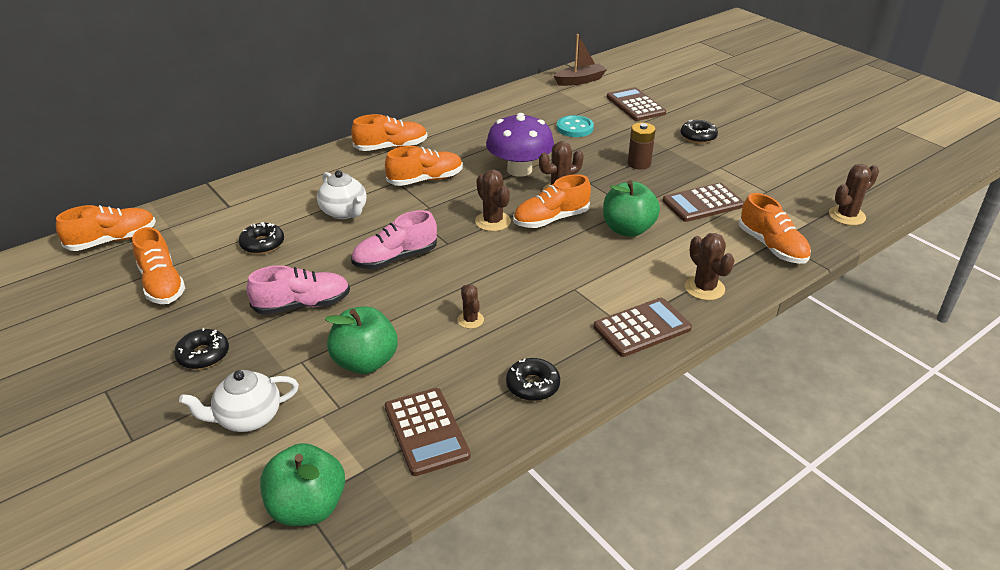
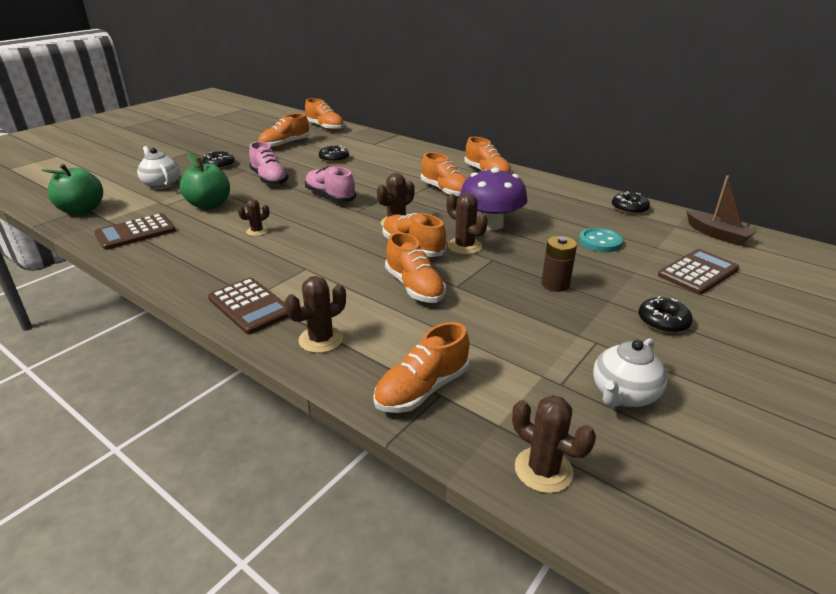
camera: 75 degrees right, 5 degrees down
white teapot [317,170,367,219] -> white teapot moved to [593,338,667,407]
black donut [506,358,560,401] -> black donut moved to [612,191,650,214]
green apple [603,180,660,237] -> orange shoe [385,232,446,303]
brown calculator [663,183,744,222] -> none

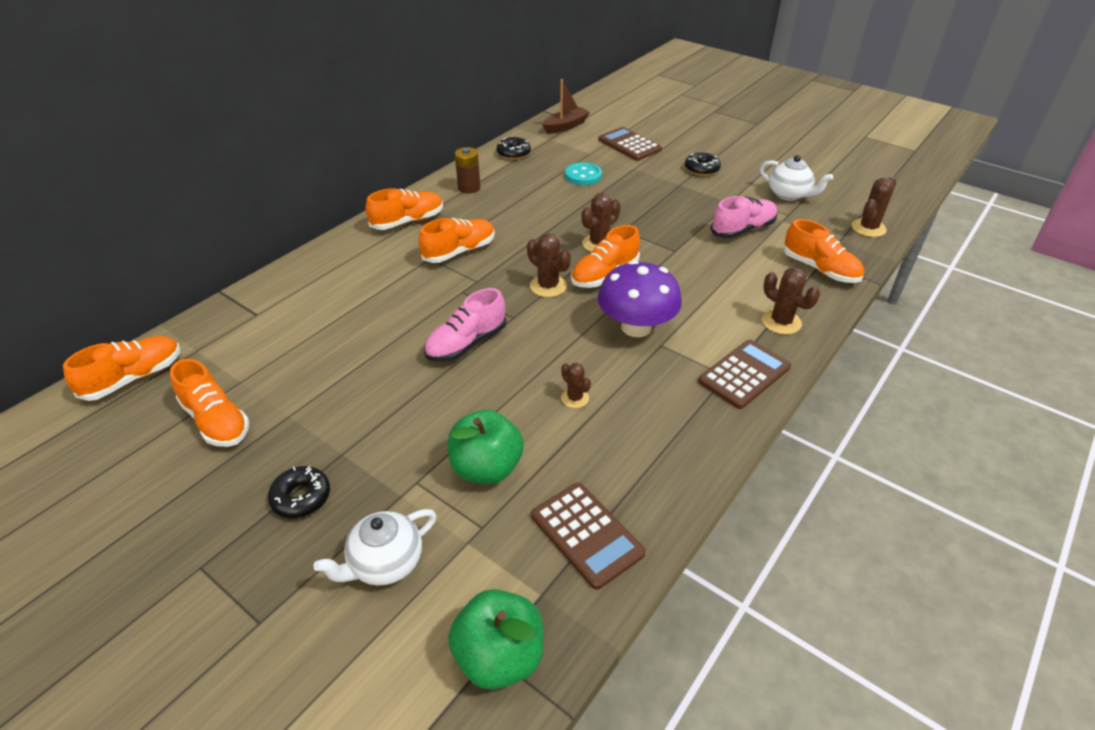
camera: 90 degrees left, 10 degrees up
pink shoe [249,141,289,186] -> pink shoe moved to [710,196,778,238]
black donut [319,145,349,163] -> none
orange shoe [385,232,446,303] -> none
purple mushroom [459,167,527,230] -> purple mushroom moved to [598,260,682,337]
brown battery [542,236,577,292] -> brown battery moved to [455,147,480,193]

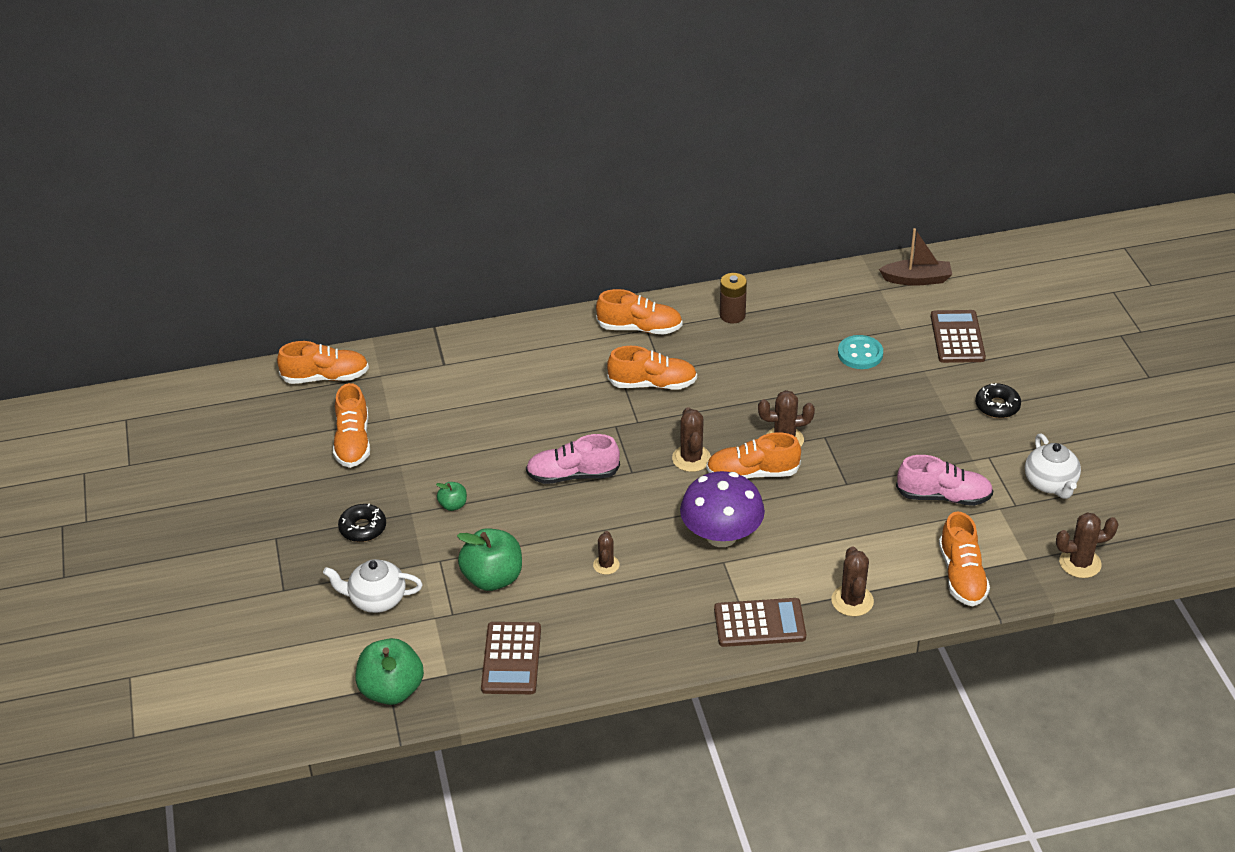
camera: 40 degrees right, 0 degrees up
black donut [497,137,531,159] -> none
none -> green apple [436,482,467,511]

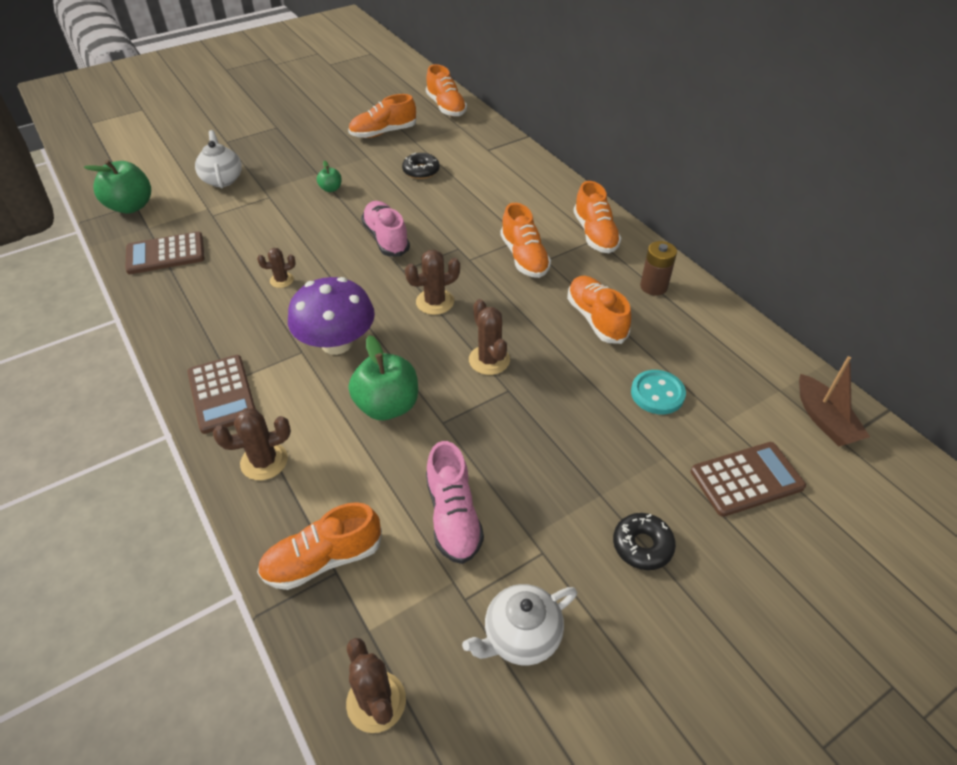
camera: 70 degrees right, 5 degrees up
black donut [338,503,386,542] -> black donut moved to [402,153,440,179]
green apple [457,528,522,591] -> green apple moved to [349,335,418,420]
orange shoe [706,432,801,479] -> orange shoe moved to [567,276,631,344]

